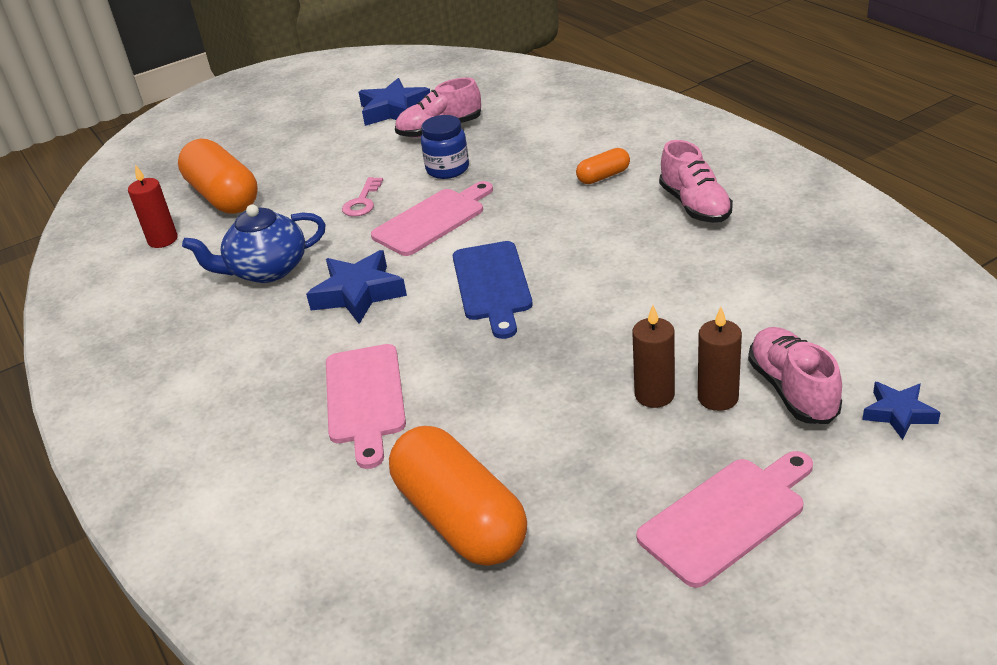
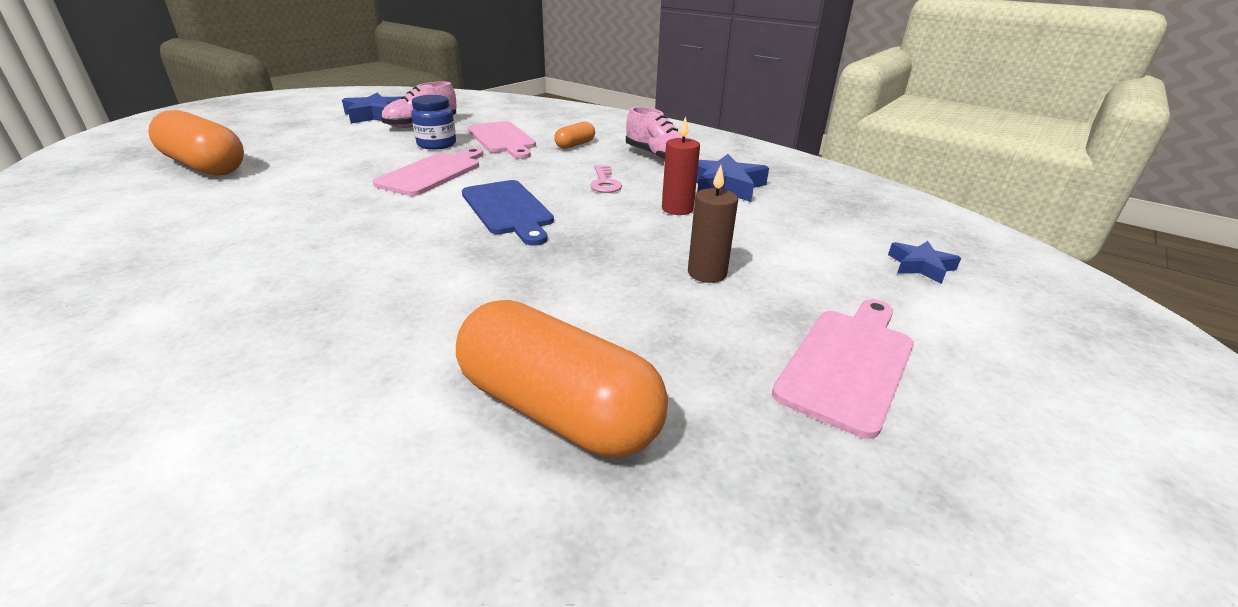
camera: 25 degrees left, 5 degrees down
red candle [128,165,178,248] -> red candle moved to [662,116,700,215]
blue teapot [182,204,326,283] -> none
blue star [306,250,407,324] -> blue star moved to [696,154,769,202]
pink cutting board [326,344,406,469] -> pink cutting board moved to [468,121,536,159]
pink key [342,177,383,217] -> pink key moved to [590,165,622,193]
brown candle [698,307,742,411] -> none
pink shoe [748,327,842,424] -> none

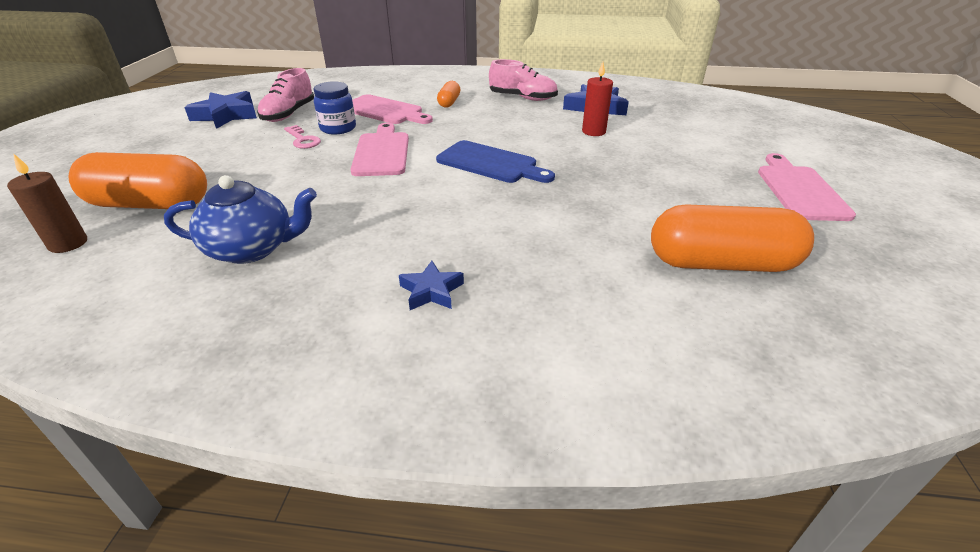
camera: 30 degrees left, 5 degrees up
pink key [590,165,622,193] -> pink key moved to [284,125,321,149]
brown candle [688,165,738,283] -> brown candle moved to [7,153,87,253]
blue star [888,241,961,284] -> blue star moved to [399,261,464,310]
none -> blue teapot [164,175,317,264]

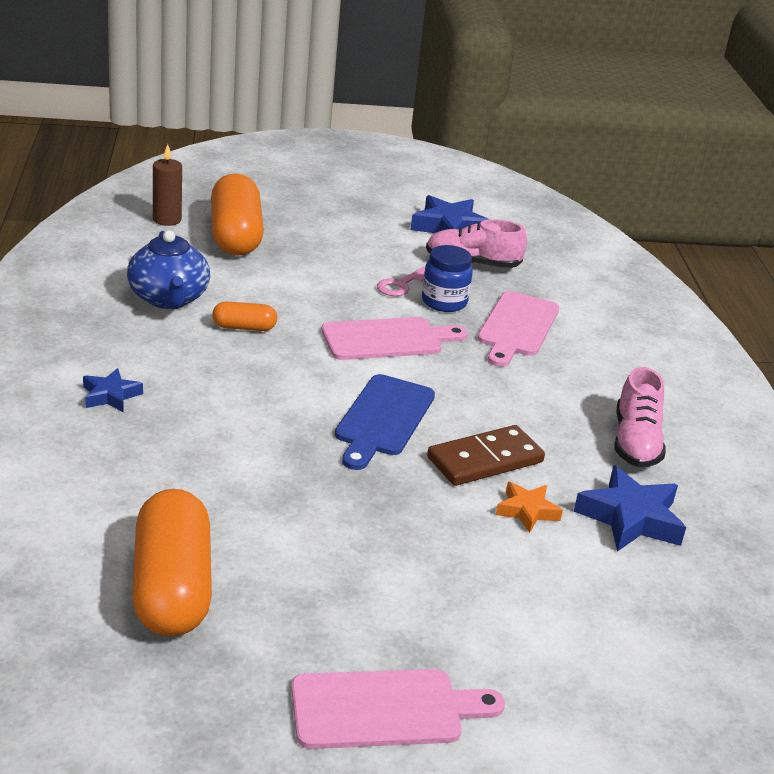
camera: 75 degrees right, 5 degrees down
orange capsule [437,81,461,108] -> orange capsule moved to [212,301,277,331]
red candle [582,62,613,136] -> orange star [496,482,563,533]
none -> brown domino [427,425,545,486]

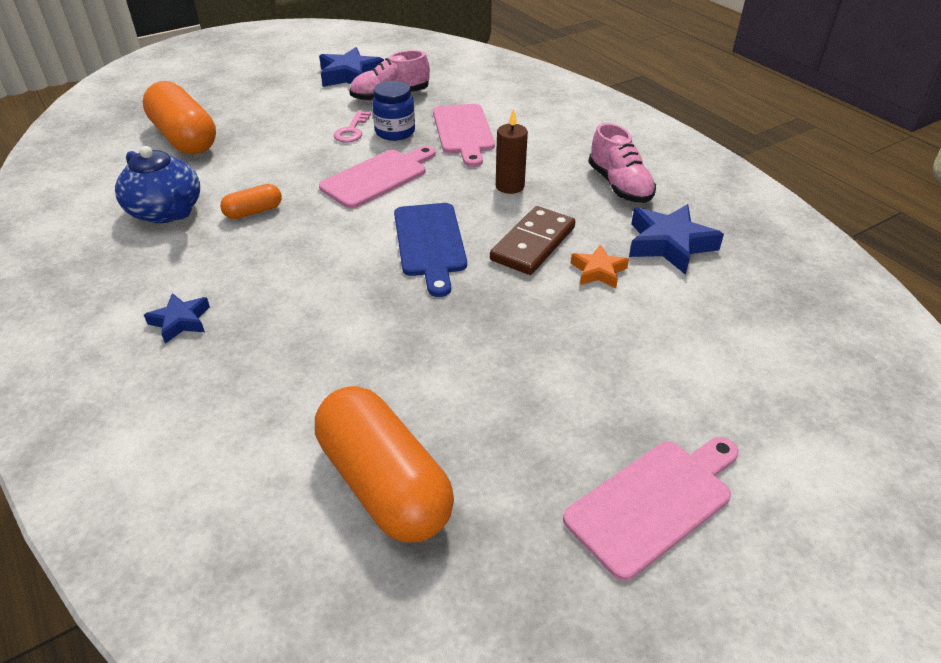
camera: 25 degrees left, 10 degrees up
brown candle [153,144,182,226] -> brown candle moved to [496,109,528,194]

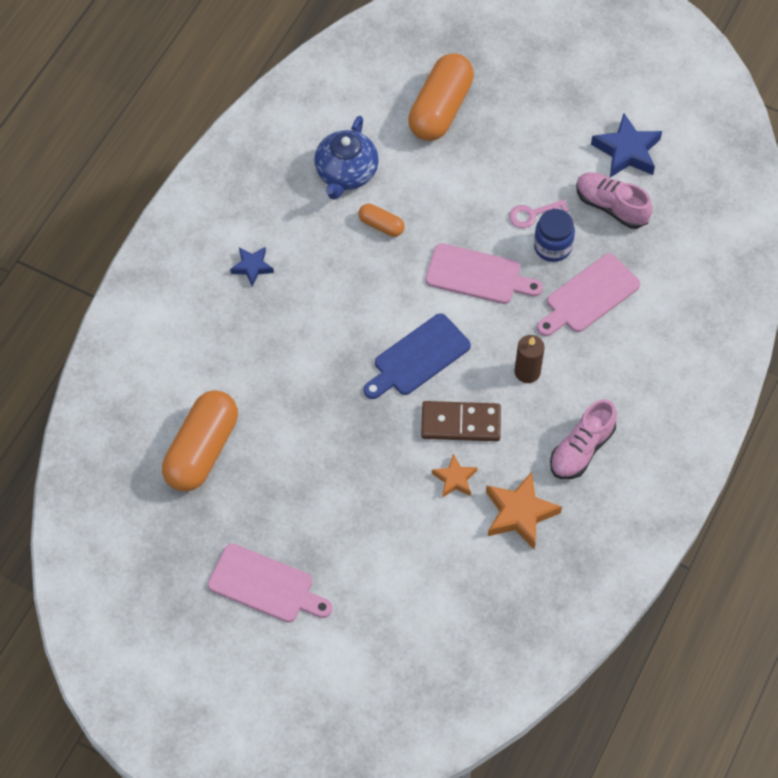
camera: 60 degrees right, 20 degrees up
blue star [629,204,724,275] -> orange star [486,472,562,549]

